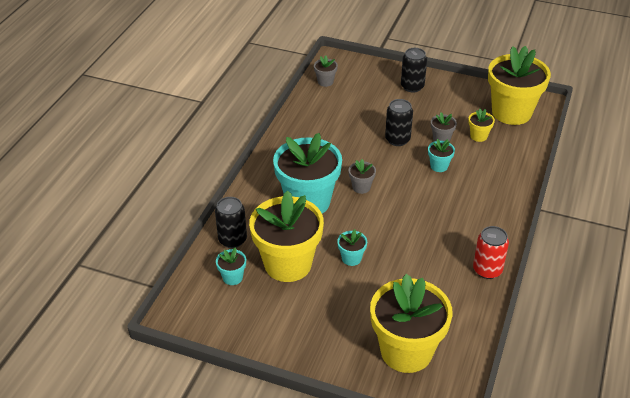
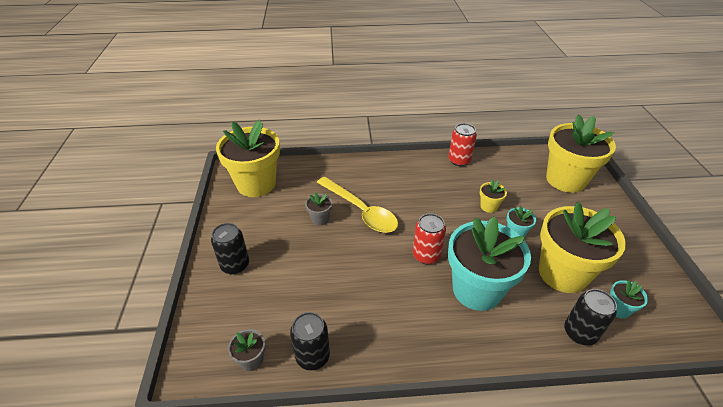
camera: 115 degrees left, 0 degrees up
grey flower pot [348,159,376,194] -> red can [413,214,446,264]
black can [385,99,413,146] -> black can moved to [290,312,330,370]
turquoise flower pot [428,139,455,172] -> yellow spoon [317,177,398,233]
yellow flower pot [468,109,495,142] -> yellow flower pot moved to [480,179,507,213]

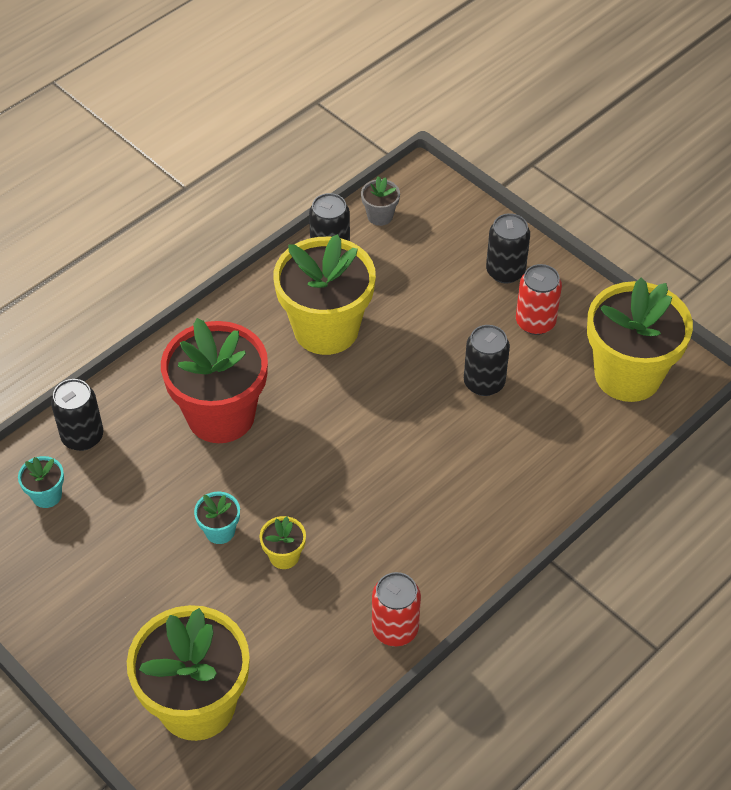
camera: 140 degrees right, 10 degrees up
grey flower pot [305,192,332,226] -> black can [464,325,510,396]
yellow spoon [317,177,398,233] -> none
red can [413,214,446,264] -> red can moved to [516,264,562,335]
turquoise flower pot [448,217,531,311] -> red flower pot [161,318,268,443]
yellow flower pot [539,202,626,293] -> yellow flower pot moved to [273,234,376,355]

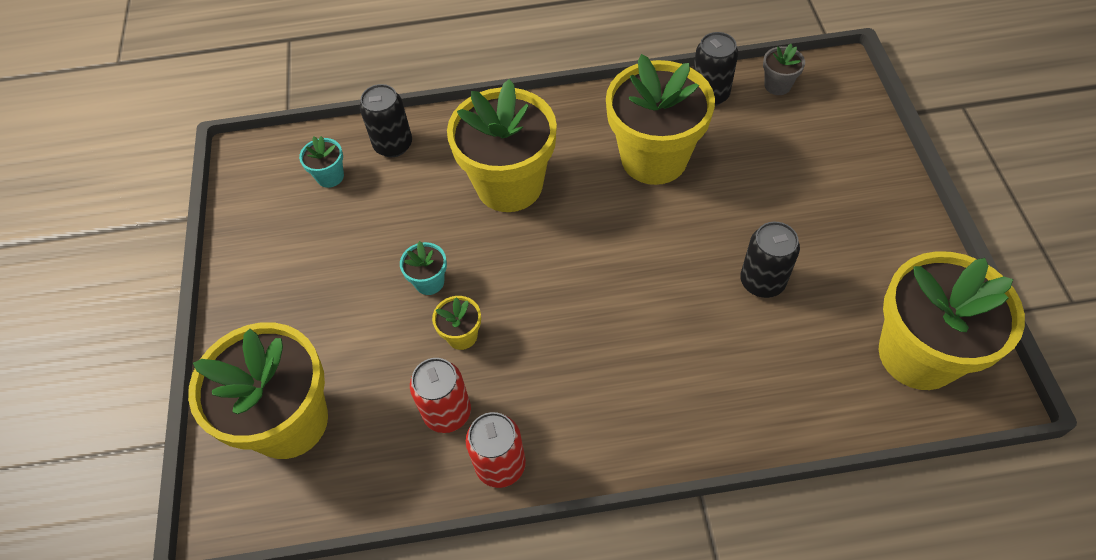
camera: 40 degrees right, 5 degrees up
red flower pot [161,318,268,443] -> yellow flower pot [447,79,557,212]
black can [486,213,530,283] -> none
red can [516,264,562,335] -> red can moved to [410,358,471,433]

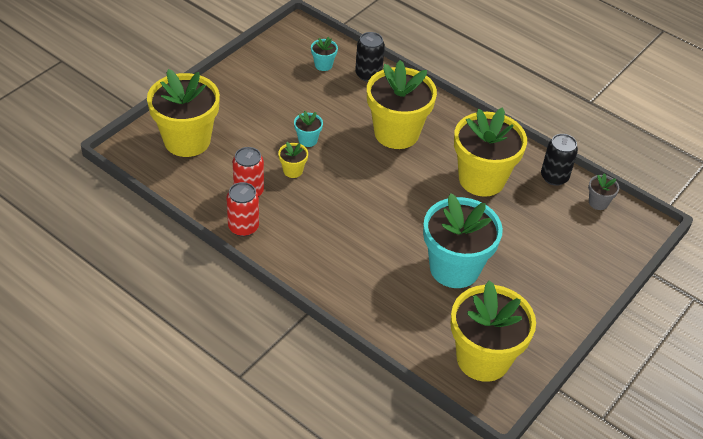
camera: 40 degrees right, 10 degrees down
black can [740,222,800,298] -> turquoise flower pot [423,193,503,288]

